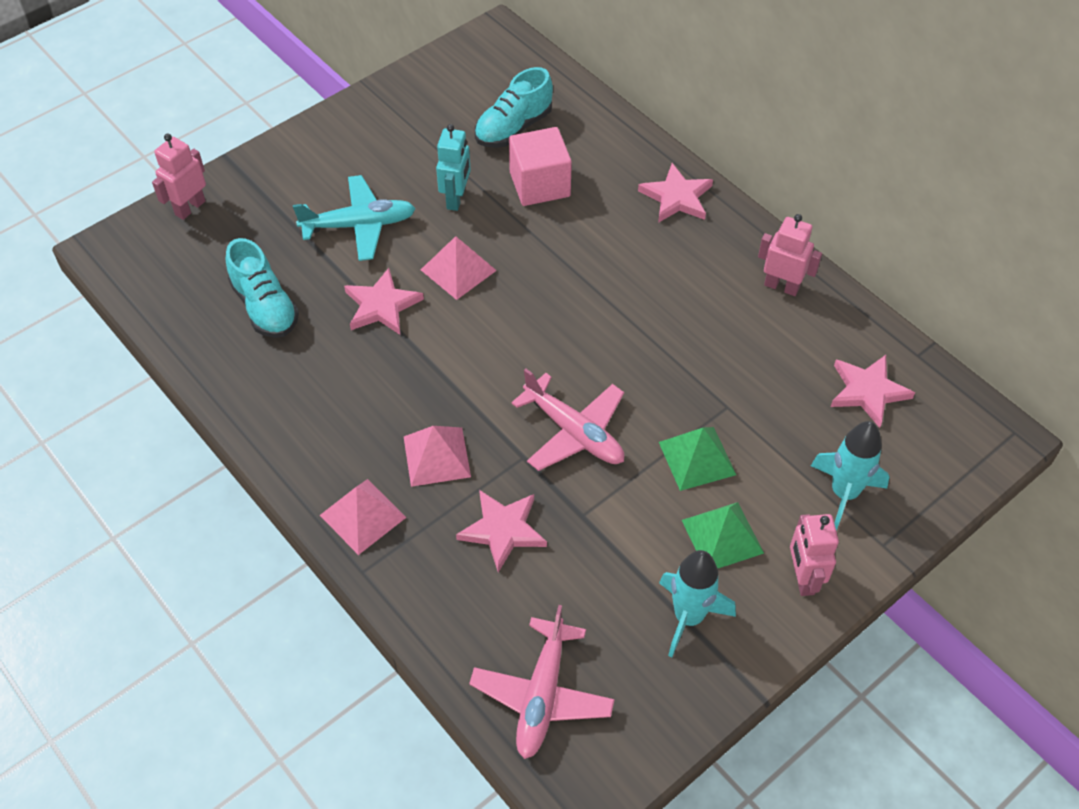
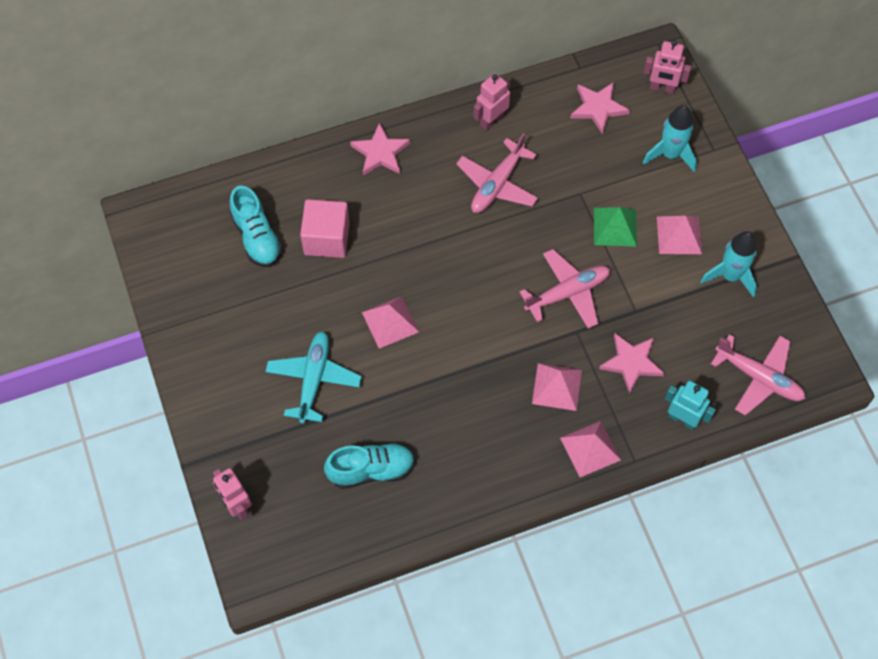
camera: 70 degrees left, 10 degrees up
pink star [344,268,424,335] -> none
turquoise robot [436,124,471,211] -> turquoise robot moved to [665,381,716,430]
green pyramid [682,502,764,569] -> pink pyramid [657,216,702,254]
pink robot [790,514,839,596] -> pink robot moved to [643,40,691,94]
none -> pink plane [456,133,538,213]

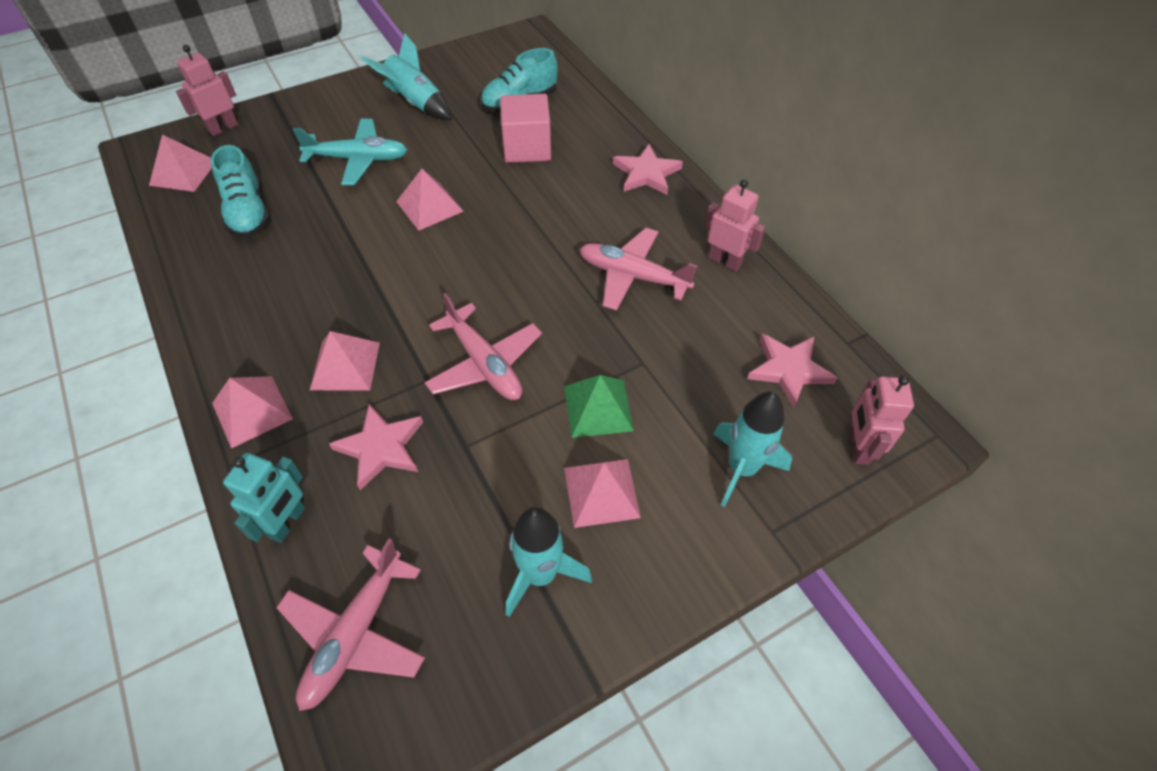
camera: 80 degrees right, 10 degrees down
none -> pink pyramid [149,134,212,192]
none -> turquoise rocket [362,33,452,120]

